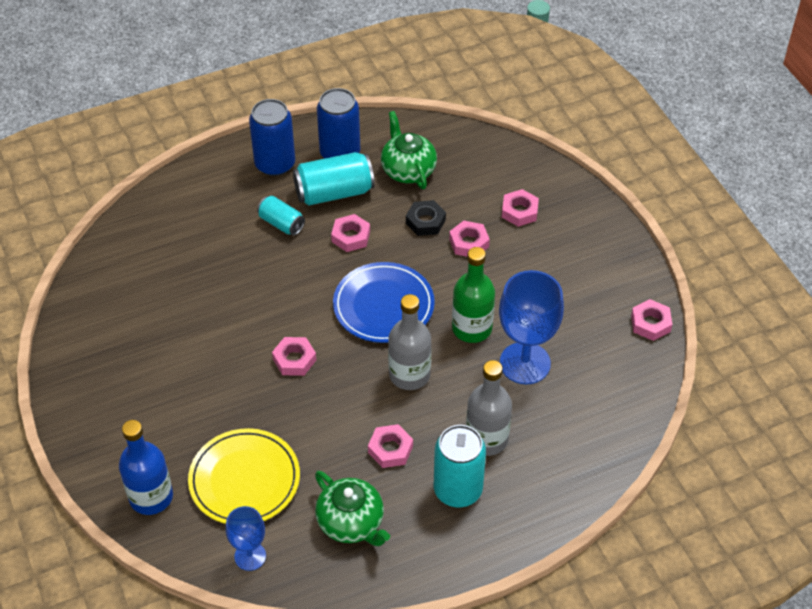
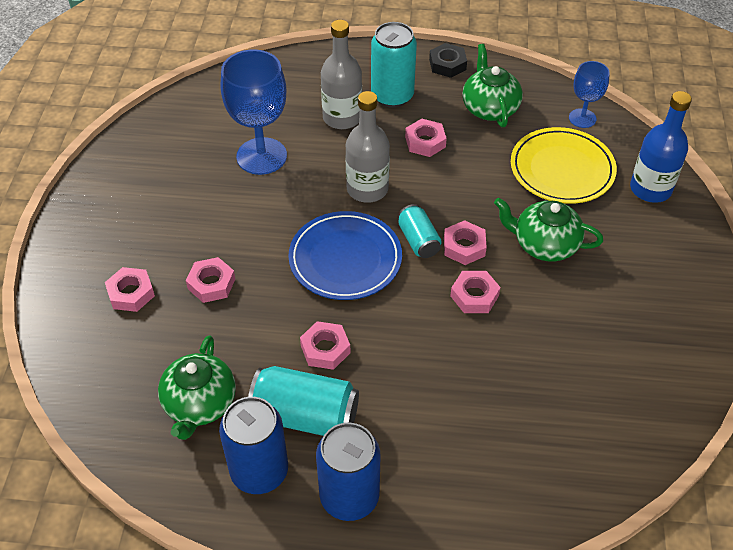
camera: 150 degrees left, 0 degrees up
turquoise can [257,196,305,235] -> turquoise can moved to [398,204,442,258]
black nut [406,200,446,236] -> black nut moved to [429,43,467,78]
green bottle [452,247,495,343] -> none
pink nut [631,299,673,341] -> pink nut moved to [450,271,501,313]
none -> green teapot [494,198,603,262]

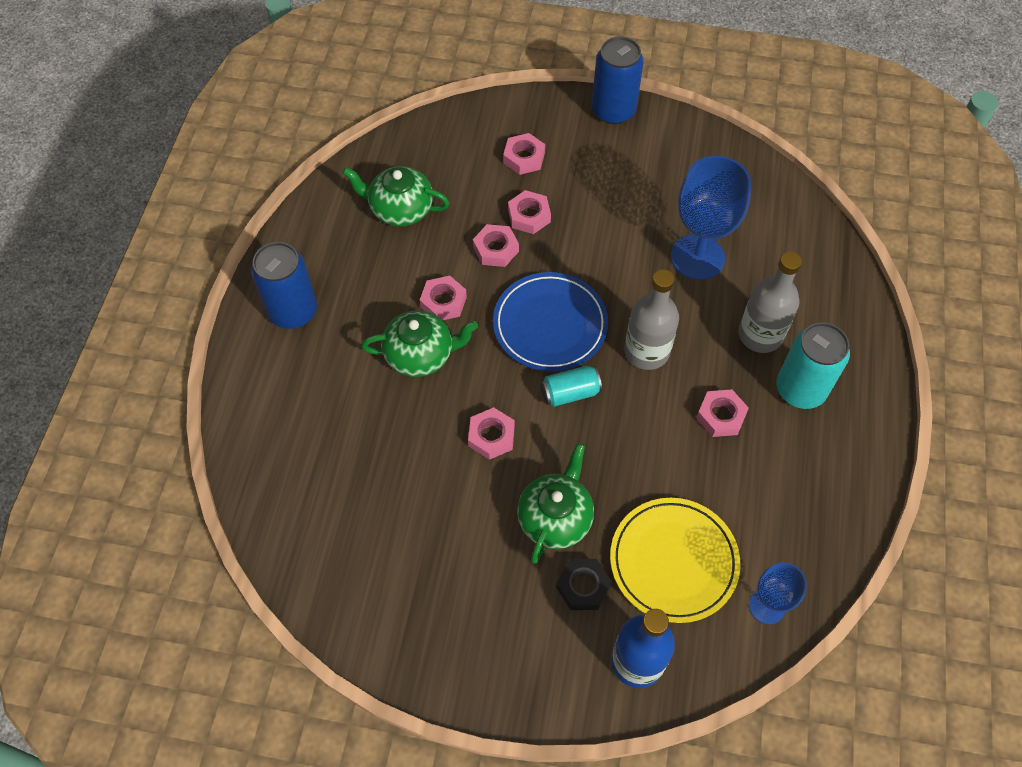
camera: 95 degrees right, 10 degrees up
blue can [219,397,288,494] -> blue can moved to [592,36,644,124]
turquoise can [248,366,359,436] -> none
black nut [429,43,467,78] -> black nut moved to [556,559,612,610]
pink nut [444,220,487,265] -> pink nut moved to [473,224,519,267]
green teapot [462,44,523,127] -> green teapot moved to [361,310,478,377]

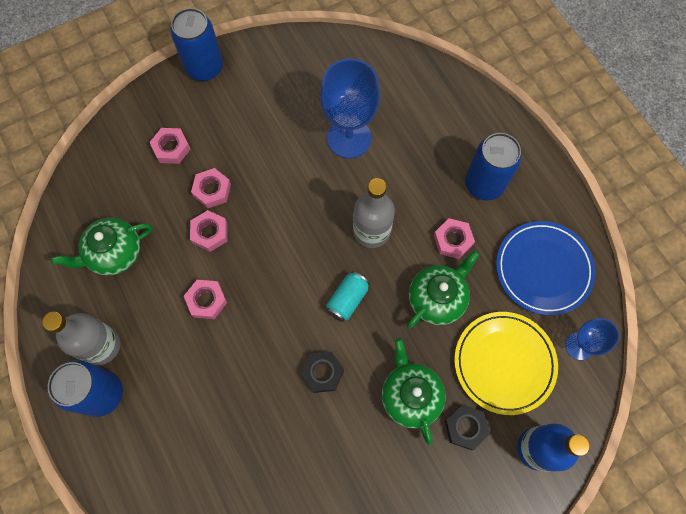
camera: 40 degrees left, 10 degrees up
green teapot [361,310,478,377] -> green teapot moved to [407,250,480,329]
pink nut [468,407,515,460] -> black nut [301,352,344,393]
blue plate [493,272,608,371] -> blue plate moved to [496,221,596,316]
grey bottle [738,252,802,353] -> grey bottle moved to [42,311,120,365]
turquoise can [776,322,850,409] -> blue can [465,133,522,200]

